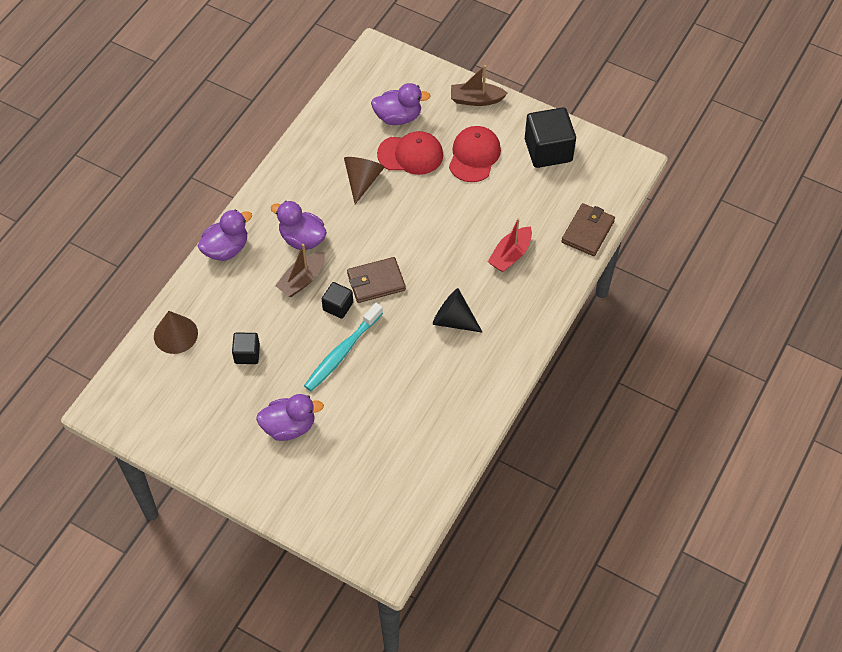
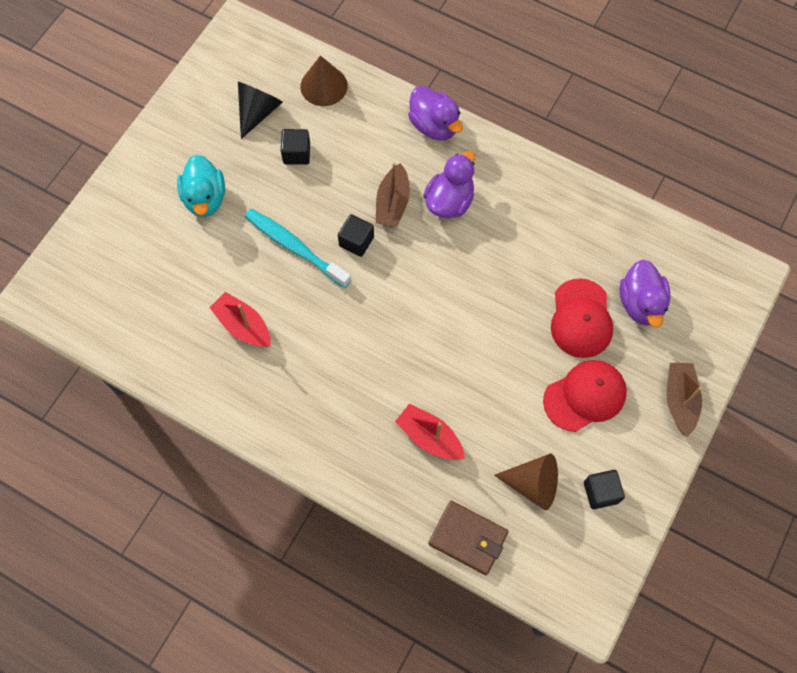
camera: 90 degrees right, 10 degrees up
purple duck [256,394,324,441] -> turquoise duck [177,155,225,217]
brown boat [275,244,325,297] -> brown boat turned 120 degrees counterclockwise [376,162,410,227]
brown cone [344,157,385,204] -> brown cone moved to [494,453,558,510]
brown wallet [347,257,406,303] -> none
black cone [433,288,483,333] -> black cone moved to [238,82,283,139]
red cap [449,126,501,182] -> red cap turned 45 degrees counterclockwise [543,360,627,432]
black cube [525,107,576,168] -> black cube [584,470,625,509], size x0.54
none -> red boat [209,292,271,347]

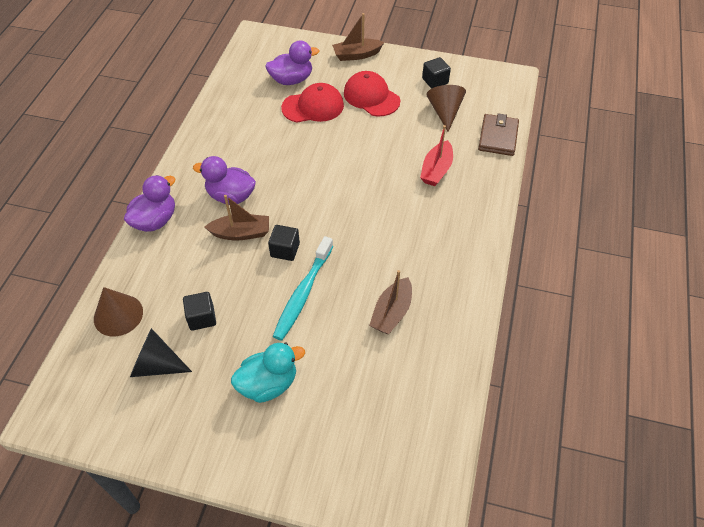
camera: 105 degrees left, 15 degrees down
red boat [209,292,271,347] -> brown boat [369,270,412,334]

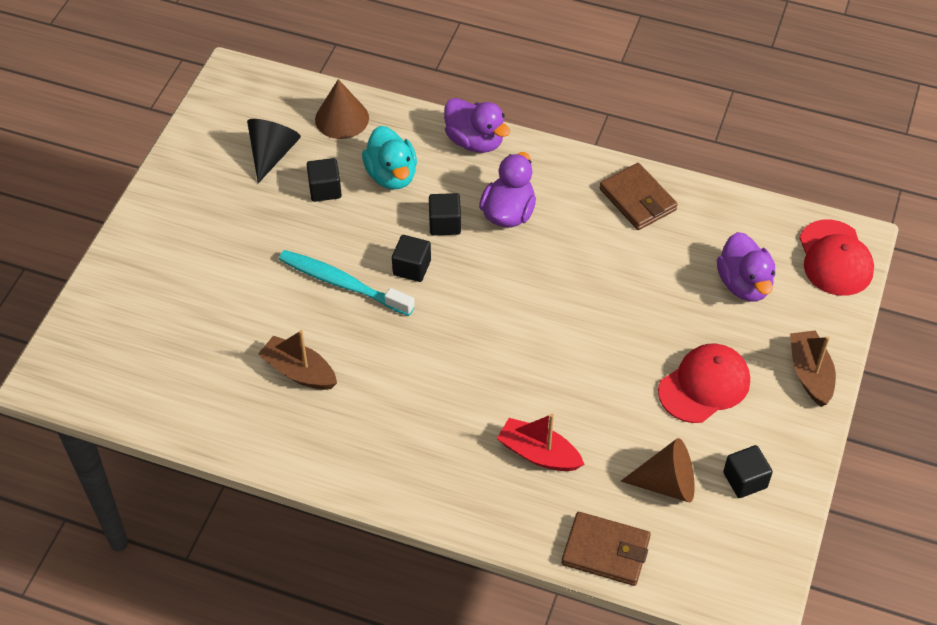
camera: 95 degrees right, 0 degrees up
brown boat [205,195,269,240] -> black cube [429,193,461,235]
turquoise duck [231,343,305,403] -> turquoise duck moved to [362,126,417,190]
red cap [281,83,344,123] -> red cap moved to [799,219,874,296]
none -> brown wallet [599,163,678,230]

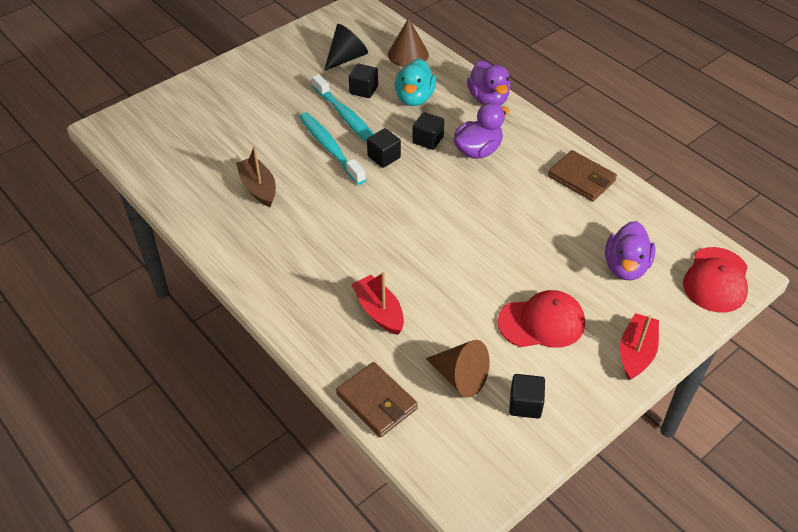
camera: 30 degrees right, 5 degrees down
brown wallet [599,163,678,230] -> brown wallet turned 45 degrees counterclockwise [548,150,617,201]
brown boat [790,330,836,407] -> red boat [620,313,659,380]
none -> turquoise toothbrush [312,74,374,142]

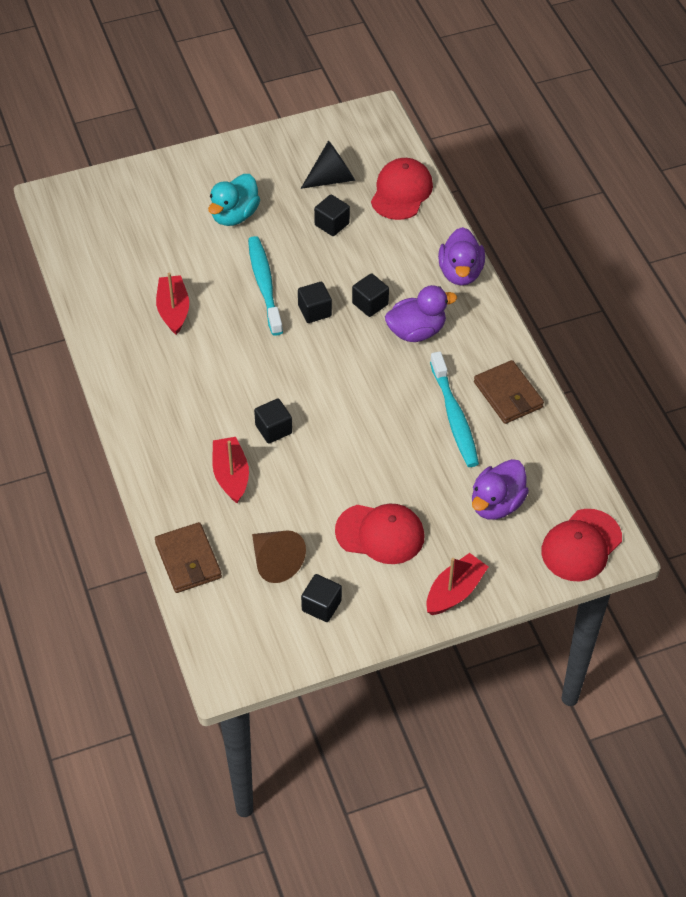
camera: 20 degrees right, 5 degrees up
brown boat [236,146,276,207] -> red boat [156,272,189,335]
turquoise toothbrush [312,74,374,142] -> turquoise toothbrush moved to [430,351,479,467]
brown cone [388,18,429,67] -> red cap [371,158,433,220]
turquoise duck [395,58,436,106] -> turquoise duck moved to [208,174,260,226]
none -> black cube [254,399,292,444]

